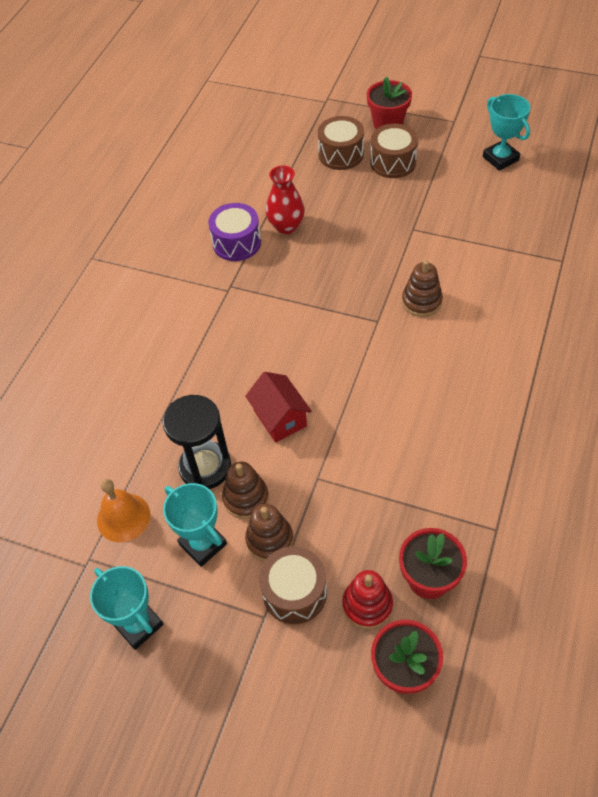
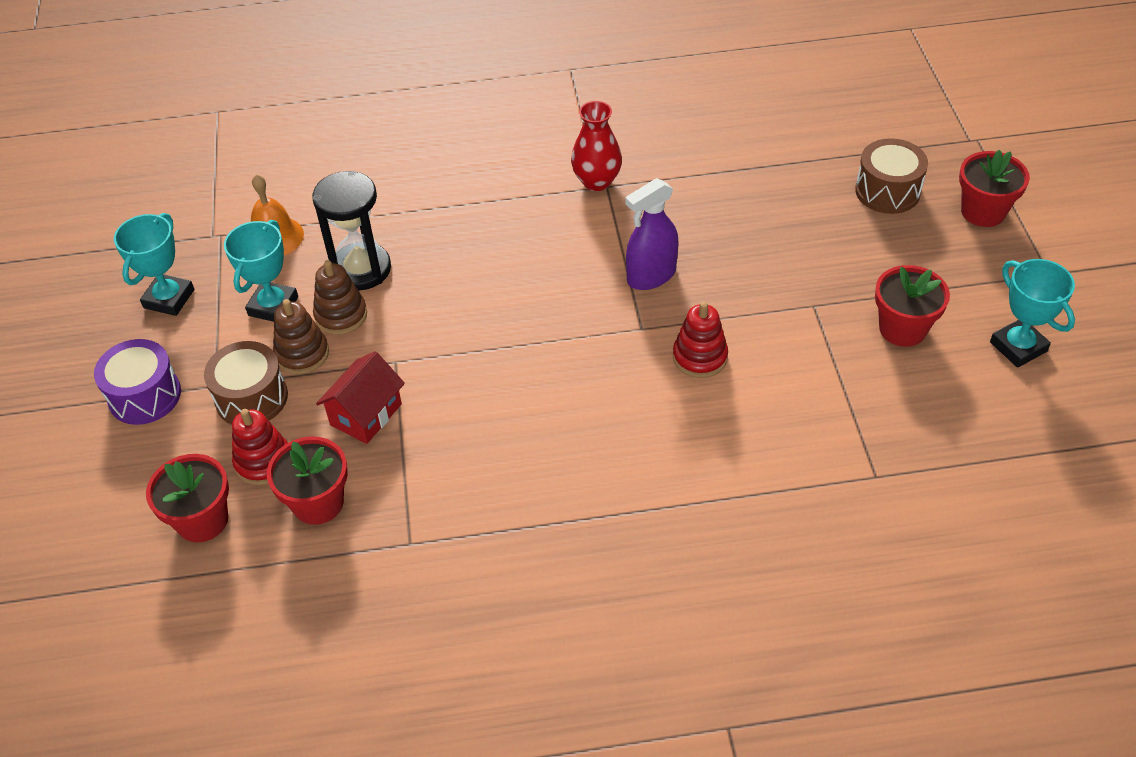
camera: 60 degrees right, 5 degrees down
purple drum [208,203,261,261] -> purple drum moved to [94,339,181,425]
red house [245,372,312,443] -> red house moved to [316,351,405,444]
red vase [266,165,305,234] -> red vase moved to [571,101,622,191]
brown drum [370,124,418,178] -> none
brown stacking toy [402,260,443,317] -> red stacking toy [673,302,728,378]
turquoise trophy [483,94,530,171] -> turquoise trophy turned 60 degrees counterclockwise [990,259,1075,368]
none -> purple spray bottle [625,178,679,290]
none -> red flower pot [875,265,950,347]

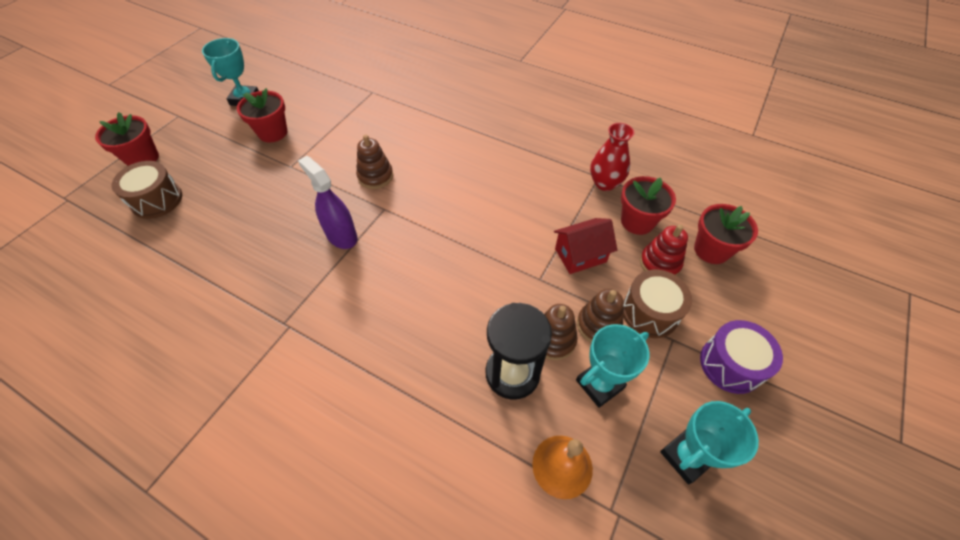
camera: 145 degrees left, 5 degrees up
red vase [571,101,622,191] -> red vase moved to [590,123,635,191]
purple spray bottle [625,178,679,290] -> purple spray bottle turned 135 degrees counterclockwise [298,156,358,249]
red stacking toy [673,302,728,378] -> brown stacking toy [356,135,393,189]

